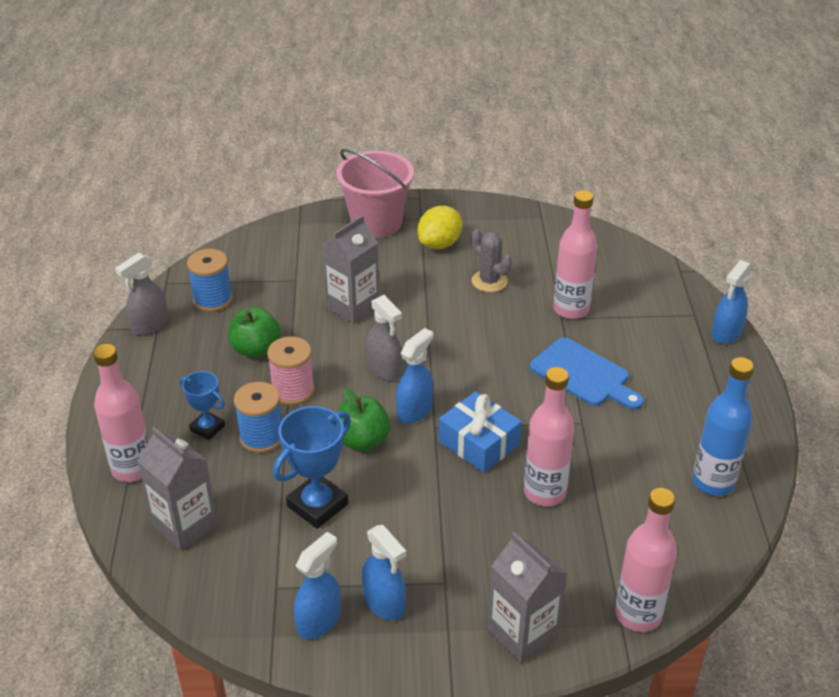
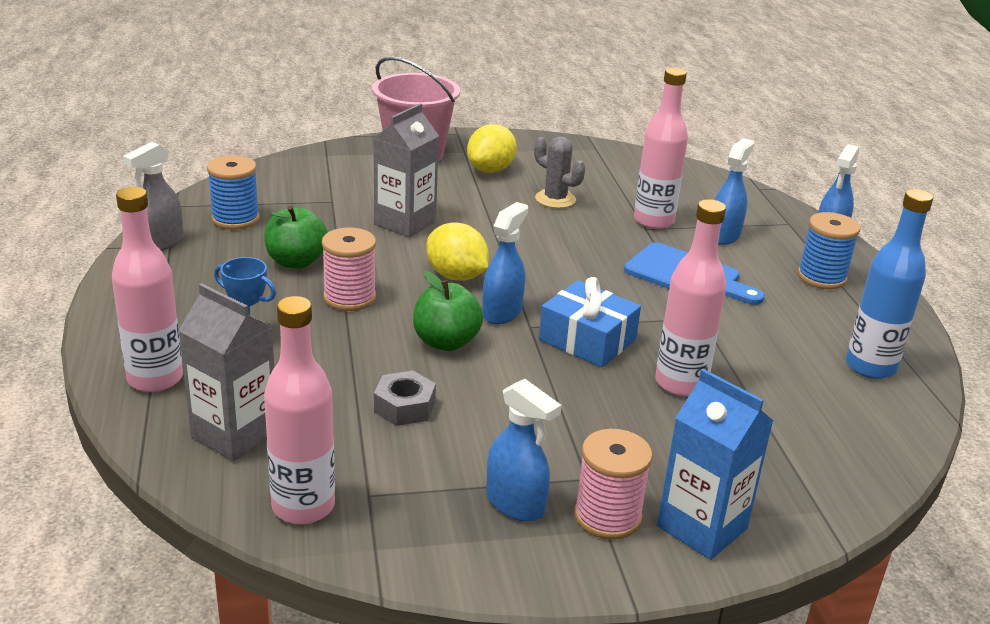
camera: 10 degrees left, 10 degrees down
blue spool [234,382,282,453] -> blue spool moved to [798,212,860,289]
blue trophy [273,406,351,529] -> grey nut [374,371,436,426]
blue spray bottle [294,532,341,639] -> blue spray bottle moved to [715,138,754,245]
grey spray bottle [366,295,402,381] -> yellow lemon [426,222,489,281]
grey carton [488,532,567,664] -> blue carton [657,369,773,560]
pink bottle [615,488,677,632] -> pink bottle moved to [264,296,335,524]
none -> pink spool [574,429,653,540]

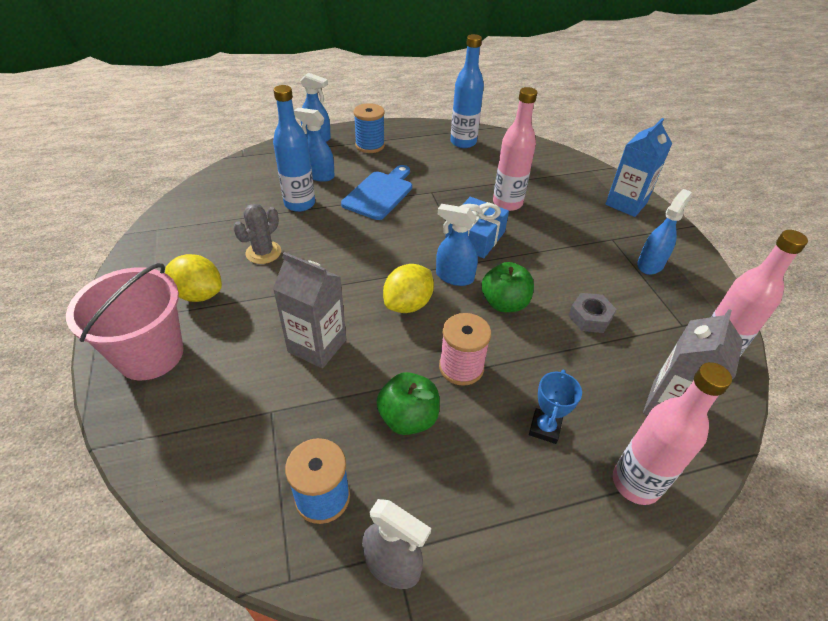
camera: 95 degrees left, 15 degrees up
pink spool [574,429,653,540] -> none
pink bottle [634,68,688,229] -> blue bottle [273,85,315,212]

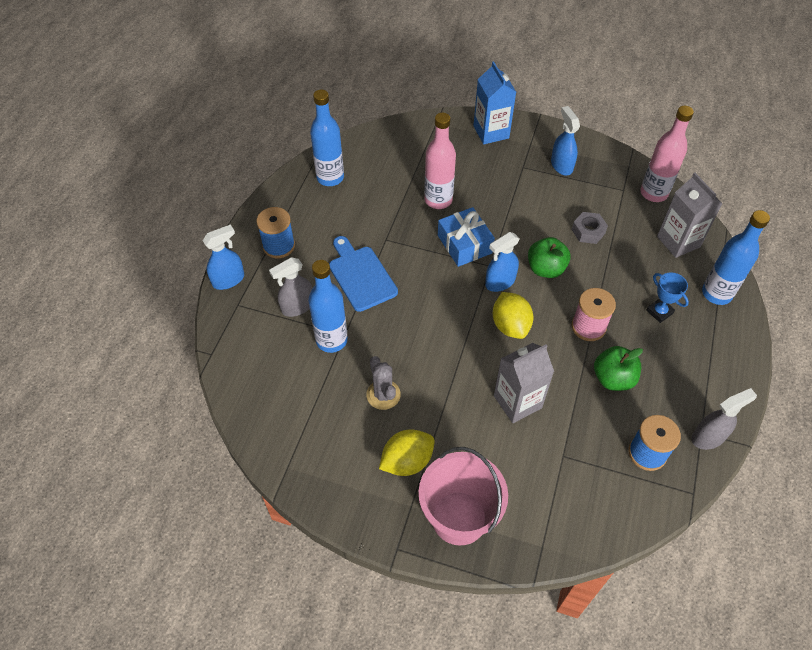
camera: 55 degrees left, 10 degrees up
blue spray bottle [294,108,335,182] -> grey spray bottle [269,257,312,317]
pink bottle [613,362,732,505] -> blue bottle [702,210,770,305]

